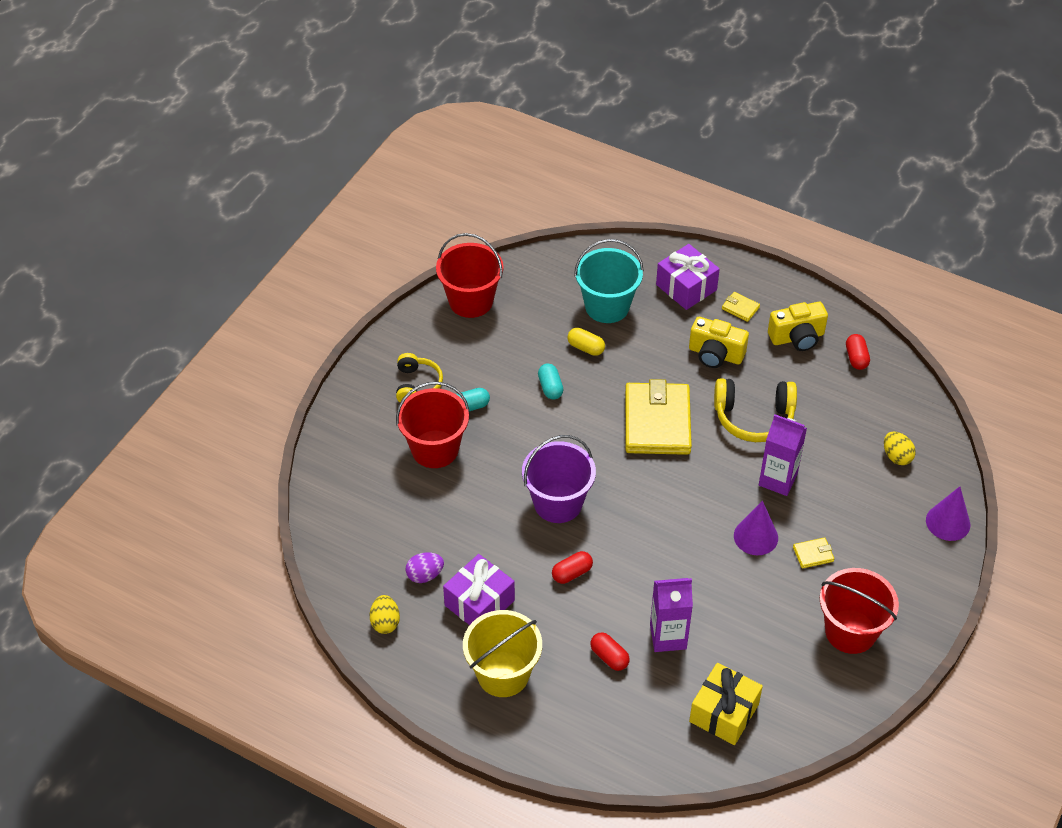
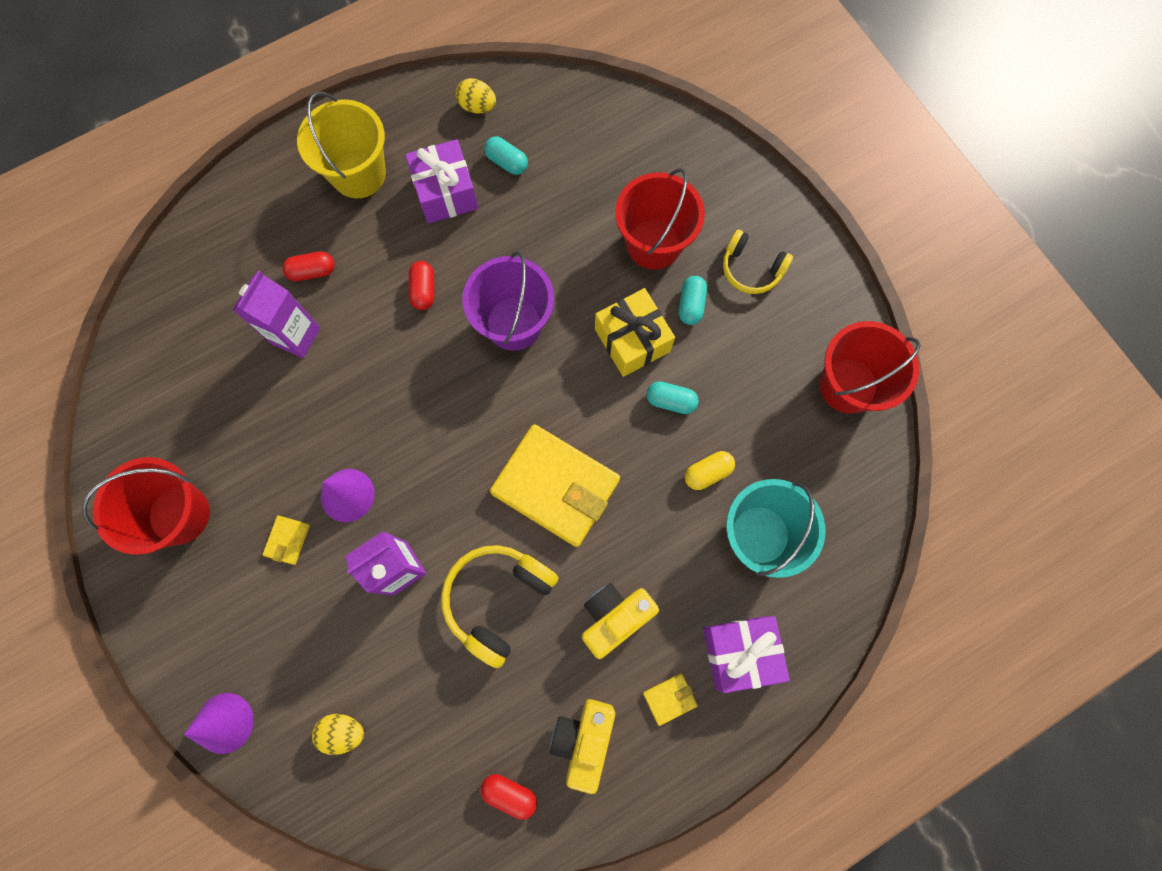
camera: 120 degrees right, 25 degrees up
purple egg [405,552,444,583] -> turquoise capsule [484,136,528,175]
yellow gift [689,663,763,745] -> yellow gift moved to [595,288,675,377]

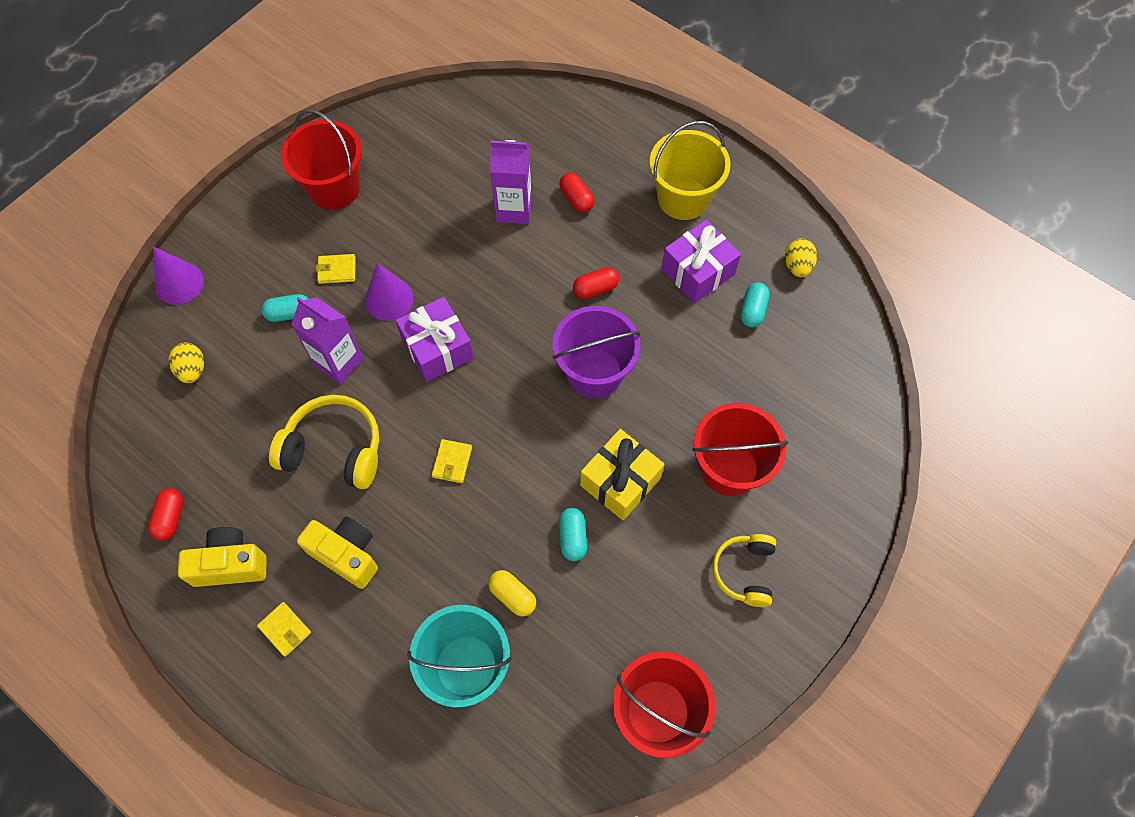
camera: 70 degrees right, 10 degrees down
yellow wallet [490,424,620,547] -> yellow wallet [432,439,472,483], size x0.40
turquoise capsule [679,276,707,325] -> turquoise capsule moved to [261,294,309,322]
purple gift [703,616,790,693] -> purple gift moved to [396,297,474,382]

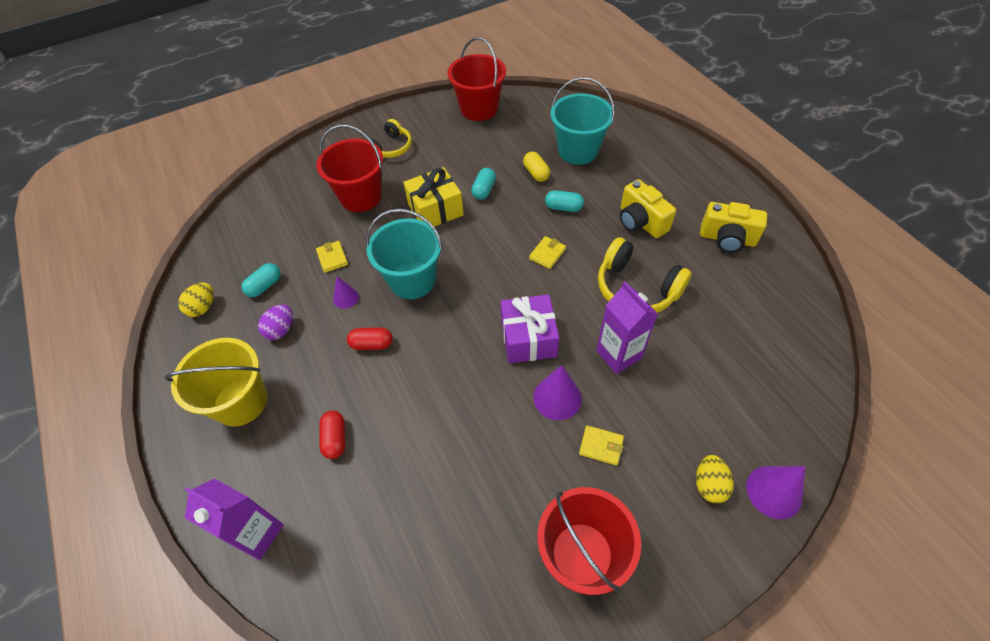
camera: 155 degrees left, 10 degrees down
red capsule [148,488,183,541] -> none
yellow egg [168,343,204,383] -> yellow egg moved to [696,455,734,503]
yellow wallet [257,602,311,657] -> yellow wallet moved to [316,241,348,273]
turquoise capsule [261,294,309,322] -> turquoise capsule moved to [545,190,584,212]
purple carton [490,140,532,224] -> purple carton moved to [184,478,283,560]
purple bucket [552,306,641,398] -> turquoise bucket [366,209,443,299]
purple gift [661,220,741,303] -> purple egg [258,304,293,340]
none -> purple cone [333,276,359,309]

